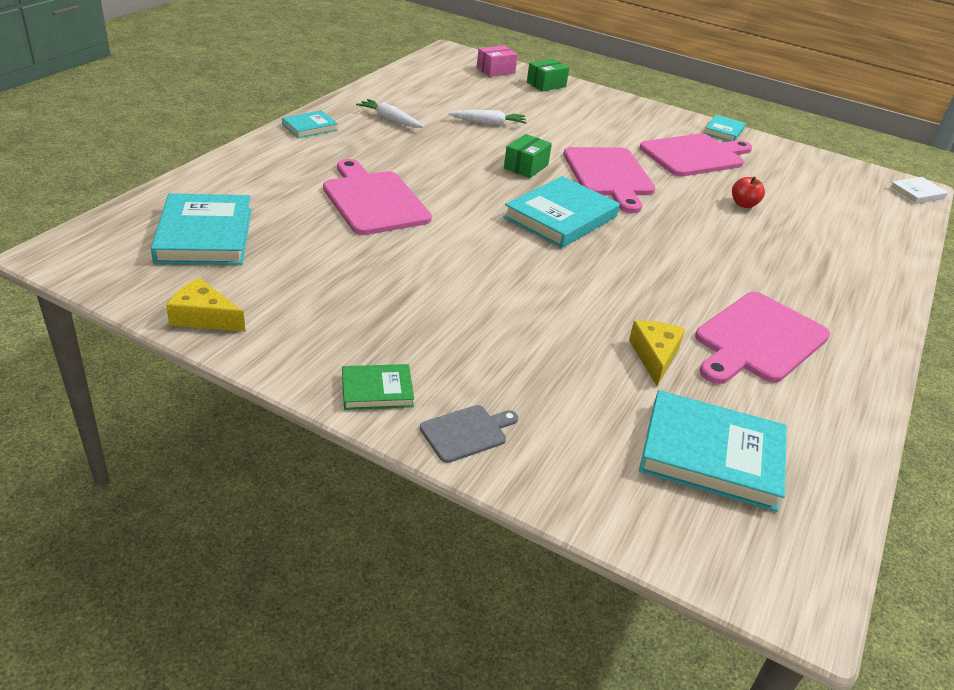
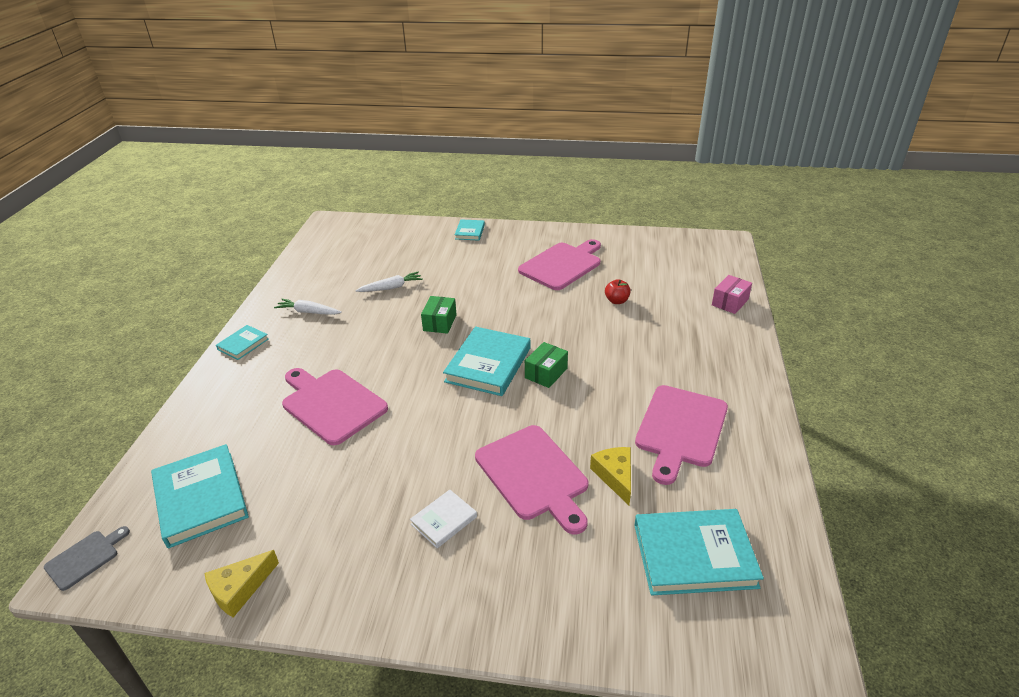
camera: 15 degrees left, 0 degrees up
yellow cheese [166,278,246,332] -> yellow cheese turned 45 degrees counterclockwise [204,550,279,617]
green book [342,364,414,410] -> none
grey cutting board [420,405,518,463] -> grey cutting board moved to [44,526,130,591]
pink box [477,45,518,77] -> pink box moved to [712,275,752,314]
green box [527,59,569,92] -> green box moved to [525,342,568,388]
pink cutting board [563,147,655,213] -> pink cutting board moved to [475,425,589,534]
turquoise book [704,115,746,141] -> turquoise book moved to [455,219,485,240]
white book [889,177,948,204] -> white book moved to [410,490,477,548]

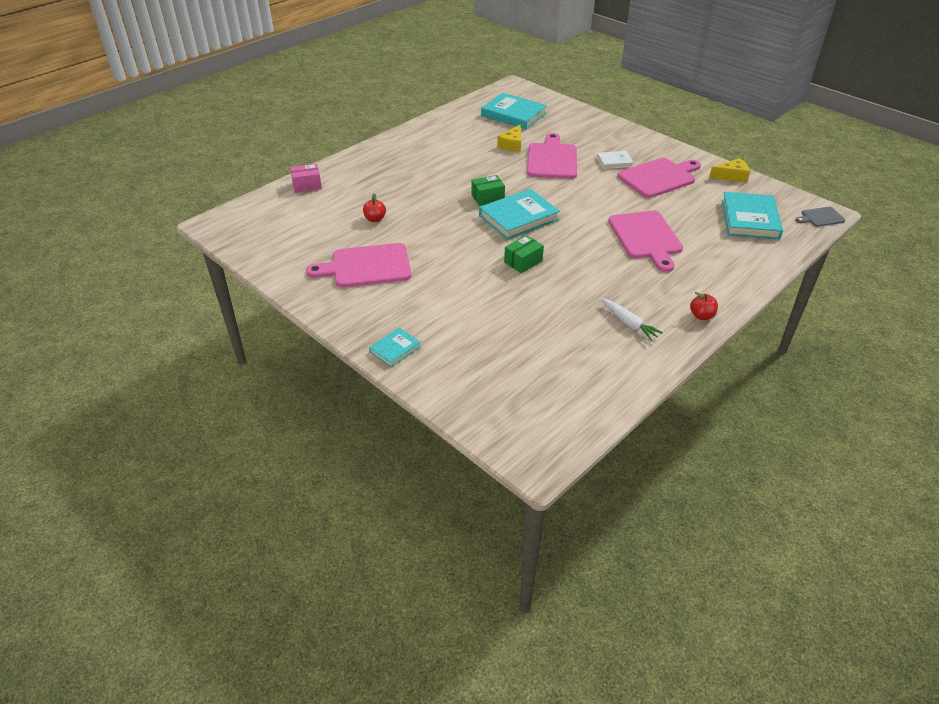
camera: 145 degrees left, 5 degrees up
turquoise book [216,325,269,360] -> red apple [690,292,718,320]
white carrot [355,272,423,292] -> none
pink cutting board [635,385,728,485] -> pink cutting board moved to [617,158,701,198]

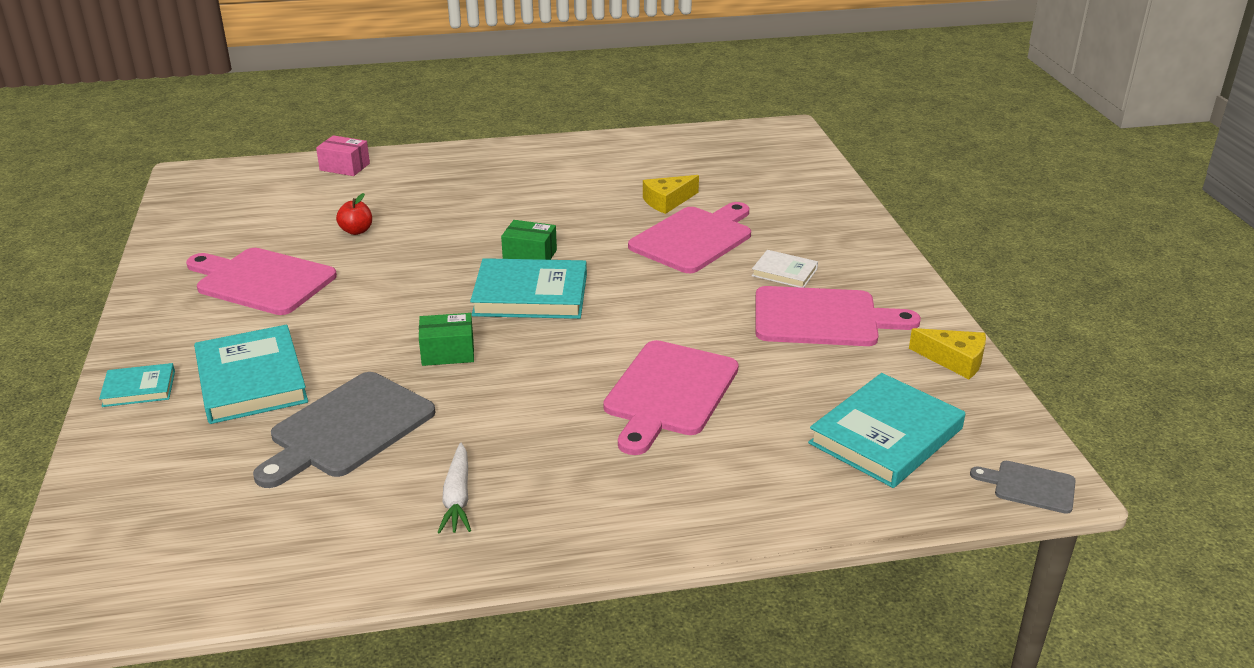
camera: 35 degrees right, 10 degrees down
turquoise book [481,93,547,129] -> turquoise book moved to [194,325,308,424]
red apple [690,292,718,320] -> none
none -> grey cutting board [253,372,435,488]

